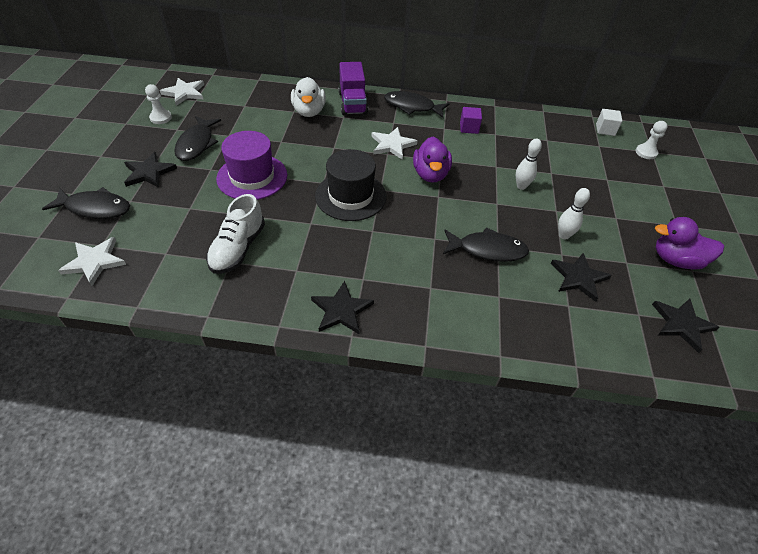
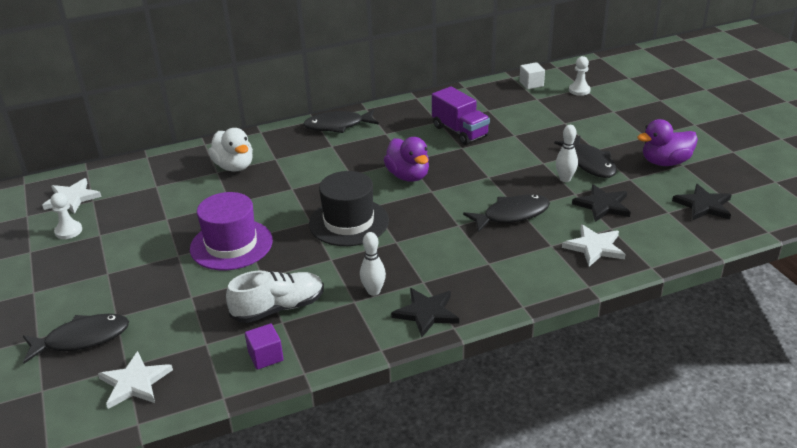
camera: 25 degrees left, 15 degrees down
black star [124,152,177,188] -> none
black fish [174,116,221,161] -> black fish moved to [554,136,617,178]
white shoe [206,194,265,274] -> white shoe turned 105 degrees counterclockwise [226,271,324,323]
purple truck [338,62,368,115] -> purple truck moved to [432,86,490,145]
white star [371,127,417,160] -> white star moved to [562,224,626,267]
purple cube [460,107,482,134] -> purple cube moved to [245,324,284,370]
white bowling pin [516,139,542,190] -> white bowling pin moved to [360,232,386,296]

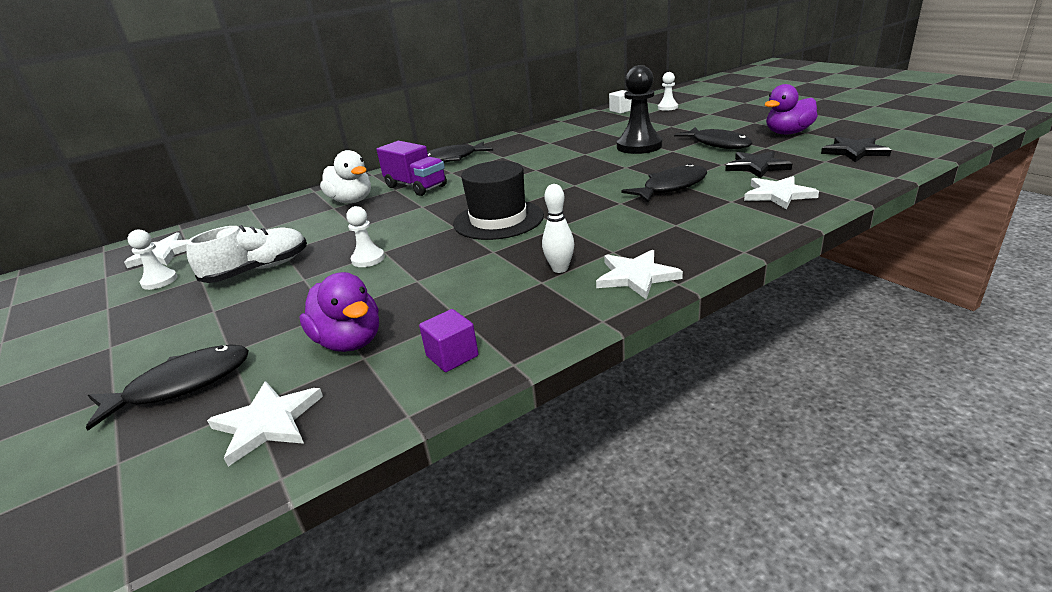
camera: 10 degrees left, 5 degrees down
purple hat [190,192,273,270] -> white pawn [346,206,385,267]
white shoe [226,271,324,323] -> white shoe moved to [186,225,307,283]
purple duck [384,137,429,182] -> purple duck moved to [299,272,379,352]
black star [391,288,459,337] -> white star [596,249,683,299]
purple truck [432,86,490,145] -> purple truck moved to [377,141,447,196]
white bowling pin [556,125,578,182] -> none
none -> black pawn [617,65,662,154]

